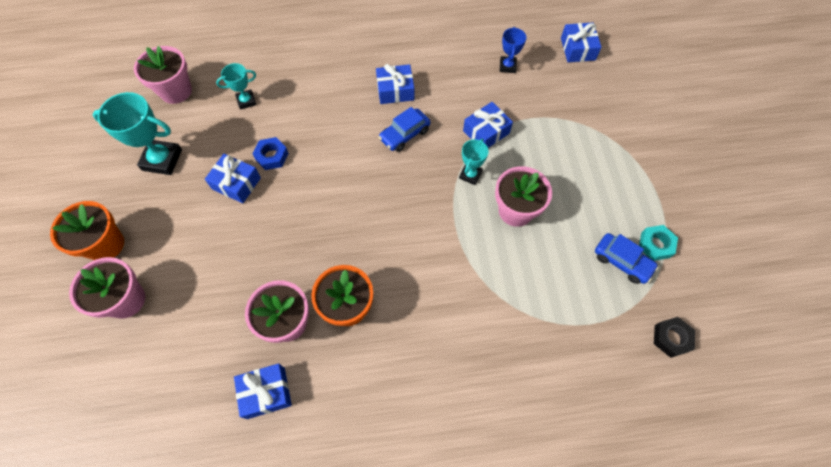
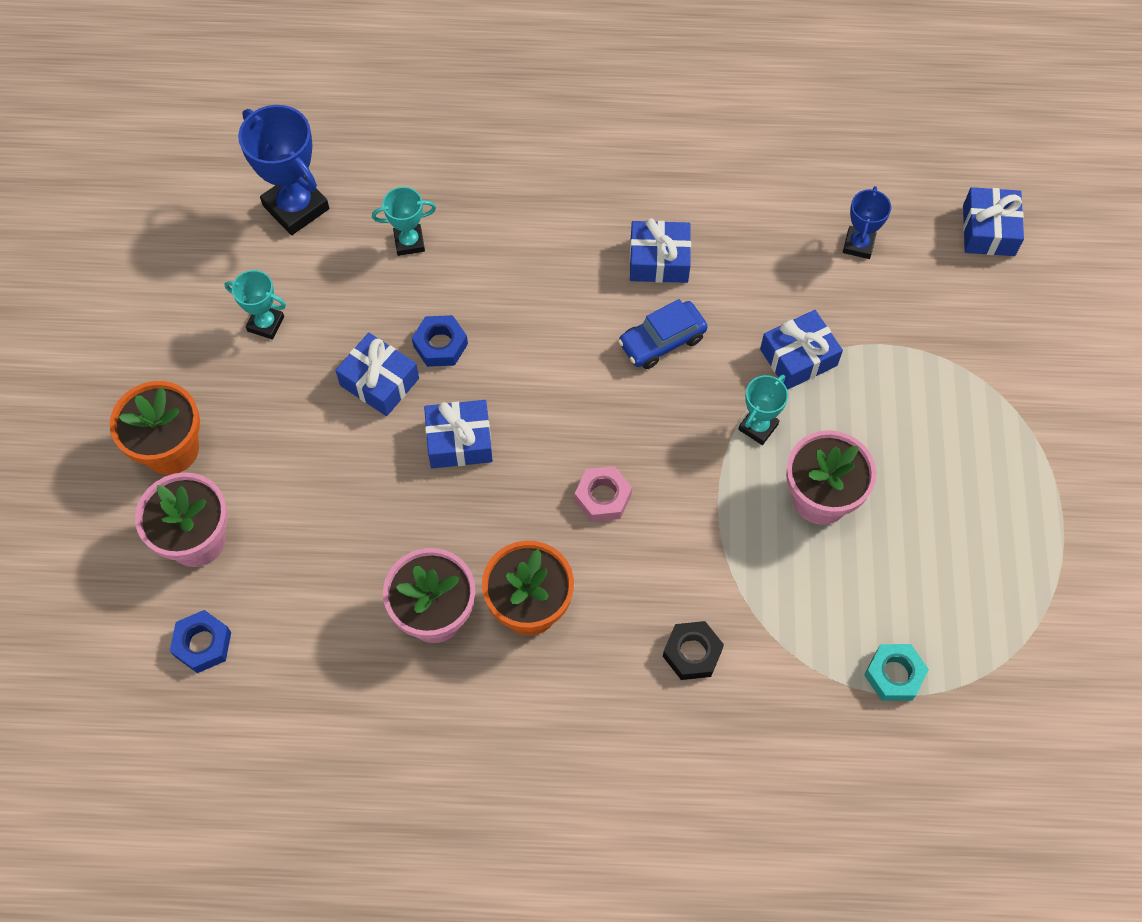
camera: 10 degrees right, 0 degrees up
turquoise trophy [93,92,182,175] -> turquoise trophy [225,270,286,340], size x0.57
pink flower pot [134,46,192,104] -> blue trophy [238,105,329,235]
blue gift [234,363,292,419] -> blue gift moved to [424,400,493,468]
blue car [595,233,659,284] -> none
turquoise nut [639,225,678,261] -> turquoise nut moved to [864,644,929,701]
black nut [654,317,695,358] -> black nut moved to [663,621,724,680]
none -> blue nut [170,610,231,673]
none -> pink nut [575,466,632,522]

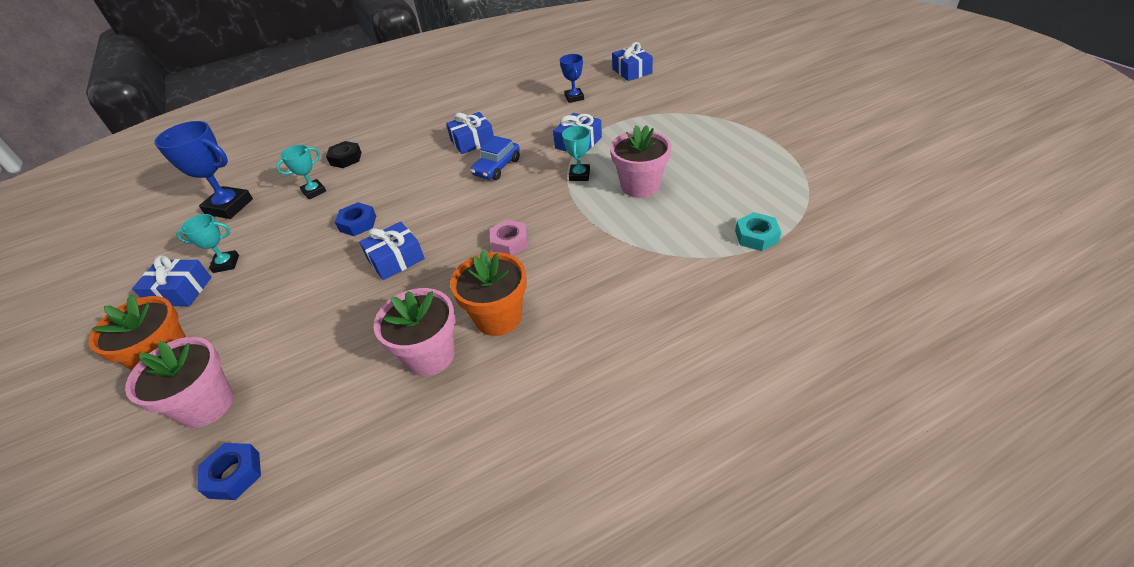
camera: 25 degrees left, 20 degrees down
blue gift [335,333,419,416] -> blue gift moved to [132,255,212,306]
black nut [663,621,724,680] -> black nut moved to [326,141,362,168]

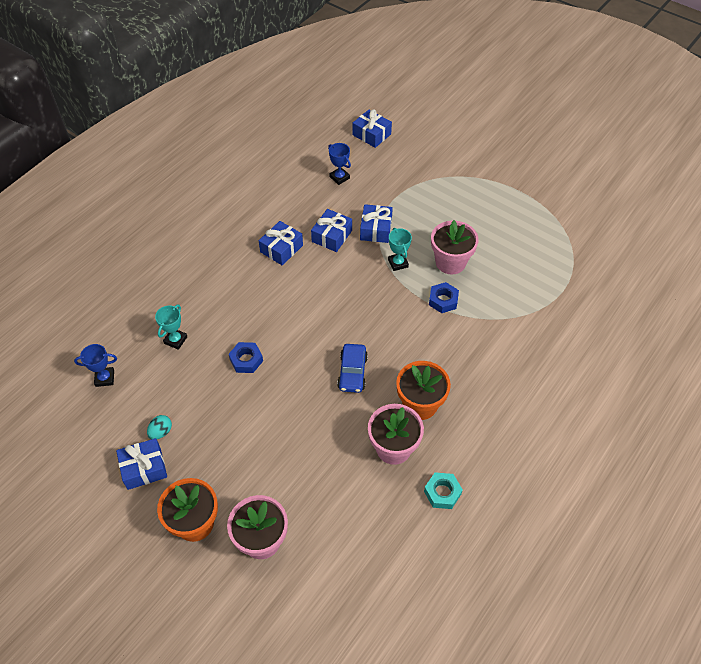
camera: 30 degrees left, 10 degrees up
blue trophy [154,121,253,219] -> blue trophy [74,344,117,387], size x0.57
turquoise trophy [176,214,239,273] -> turquoise egg [147,415,172,439]
blue nut [198,443,261,500] -> blue nut moved to [429,282,459,313]
black nut [326,141,362,168] -> none
blue gift [359,222,425,280] -> blue gift moved to [311,209,352,252]
blue car [471,136,520,180] -> blue car moved to [337,344,368,393]
pink nut [490,220,529,256] -> none
turquoise nut [735,212,781,251] -> turquoise nut moved to [424,472,463,509]

